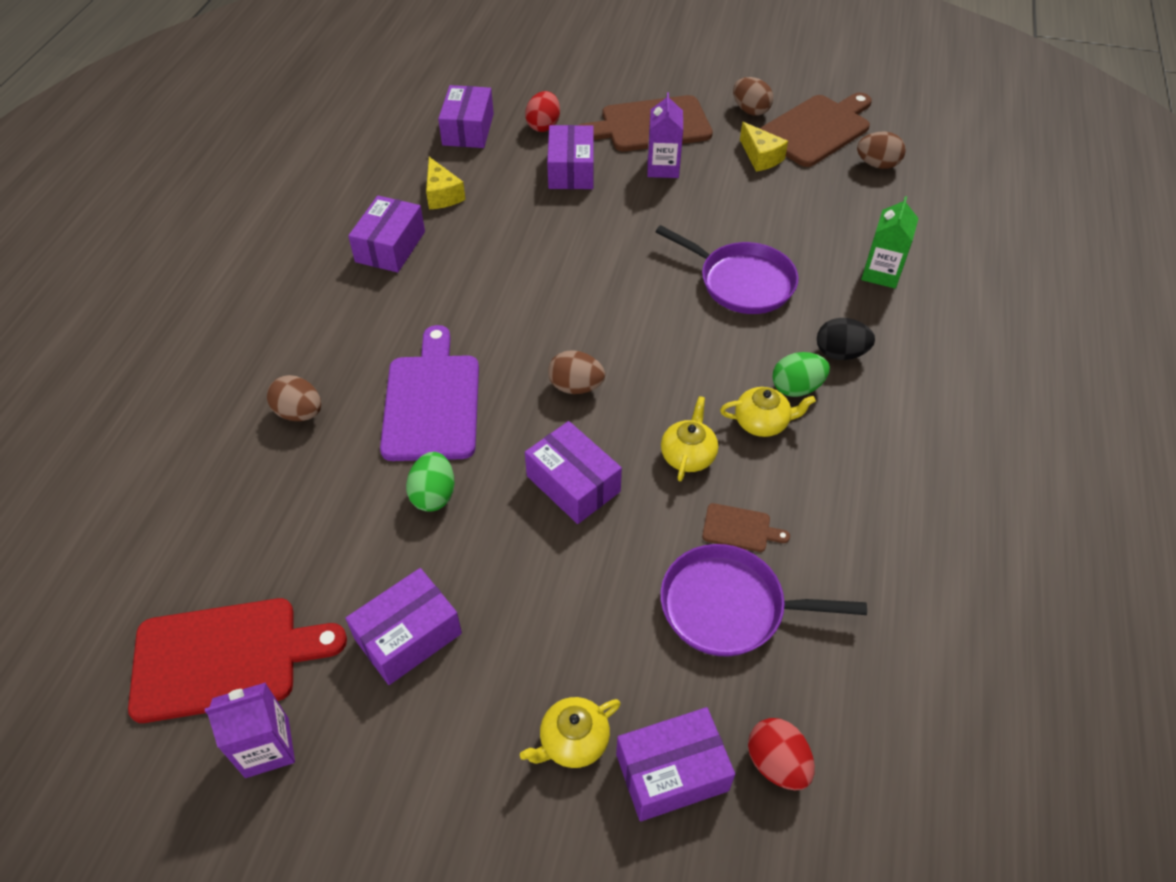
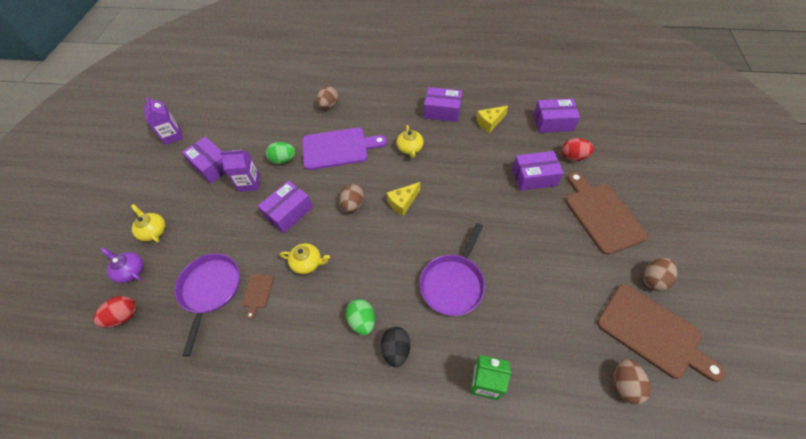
camera: 85 degrees right, 5 degrees up
red cutting board [128,598,347,723] -> none
purple box [616,707,735,822] -> purple teapot [100,247,143,283]
purple carton [647,92,683,178] -> purple carton moved to [220,150,260,192]
yellow teapot [720,387,816,437] -> yellow teapot moved to [397,125,424,158]
yellow cheese [740,122,788,172] -> yellow cheese moved to [387,182,420,216]

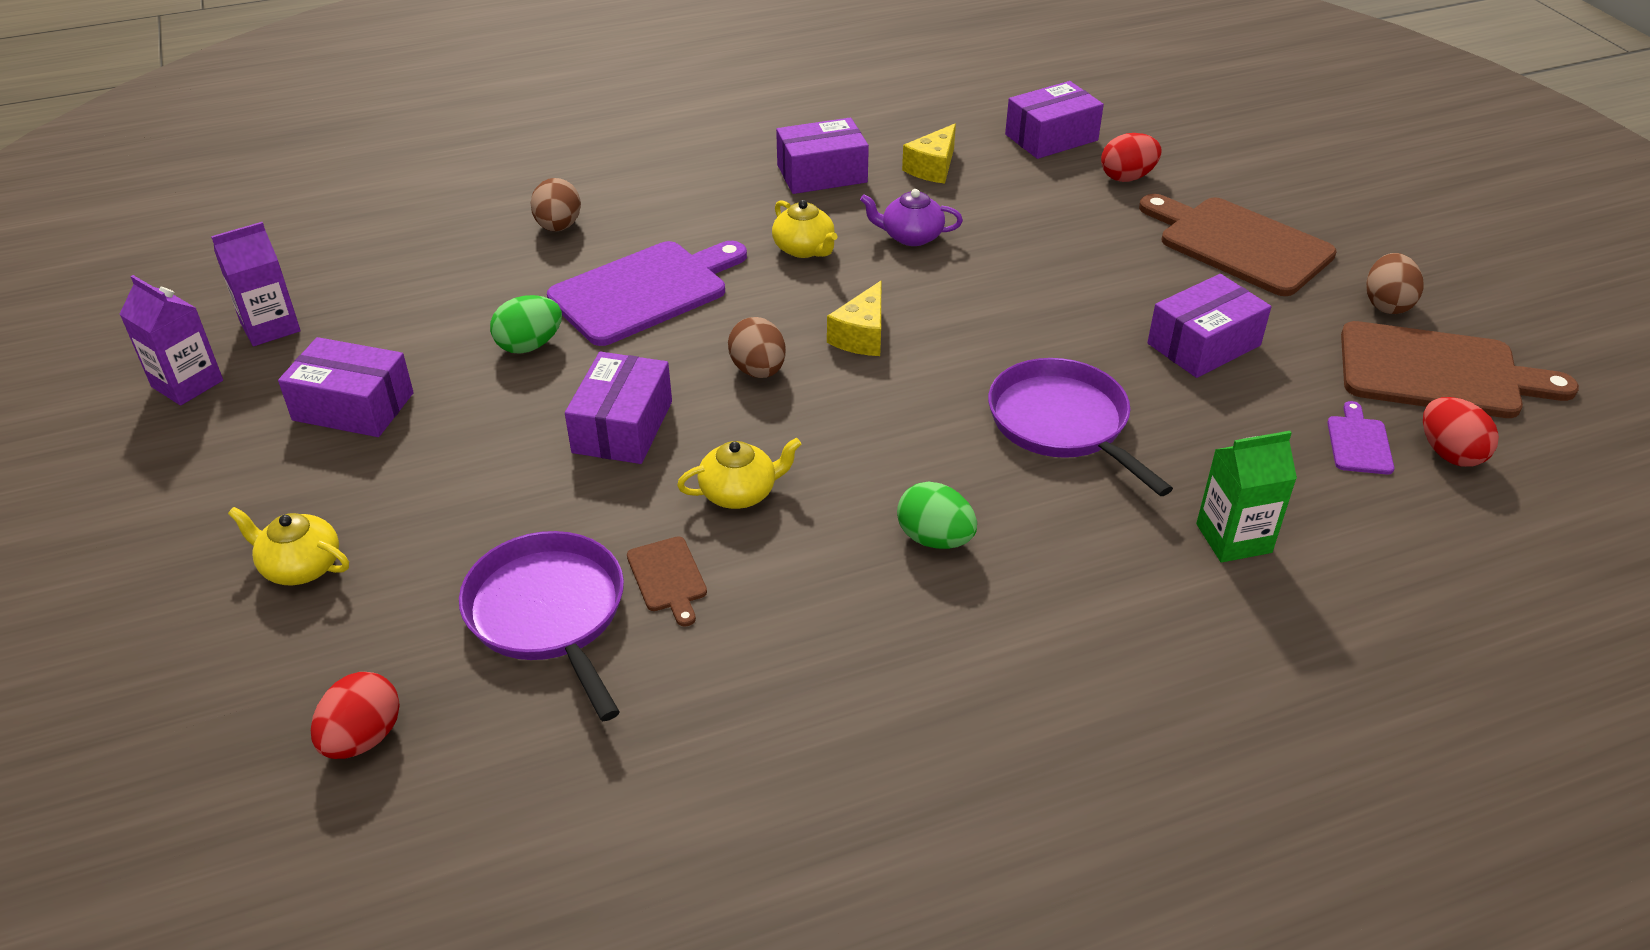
camera: 30 degrees left, 15 degrees down
purple teapot [100,247,143,283] -> purple teapot moved to [860,189,963,246]
purple carton [220,150,260,192] -> purple carton moved to [211,222,301,346]
black egg [381,327,410,367] -> none
purple pan [419,223,485,316] -> purple pan turned 150 degrees clockwise [988,358,1173,496]
purple box [512,151,564,191] -> purple box moved to [1147,274,1271,378]
brown egg [614,359,651,405] -> red egg [1423,397,1499,467]
none -> purple cutting board [1327,401,1394,474]

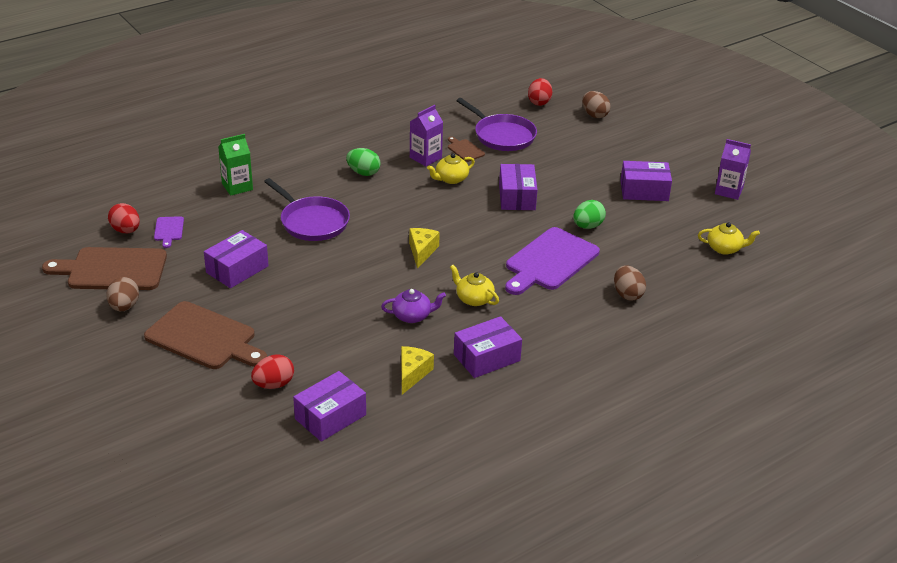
camera: 165 degrees right, 5 degrees down
purple carton [211,222,301,346] -> purple carton moved to [410,105,443,166]
yellow teapot [228,507,349,585] -> yellow teapot moved to [698,222,760,255]
brown egg [728,317,786,378] -> brown egg moved to [582,91,611,118]

